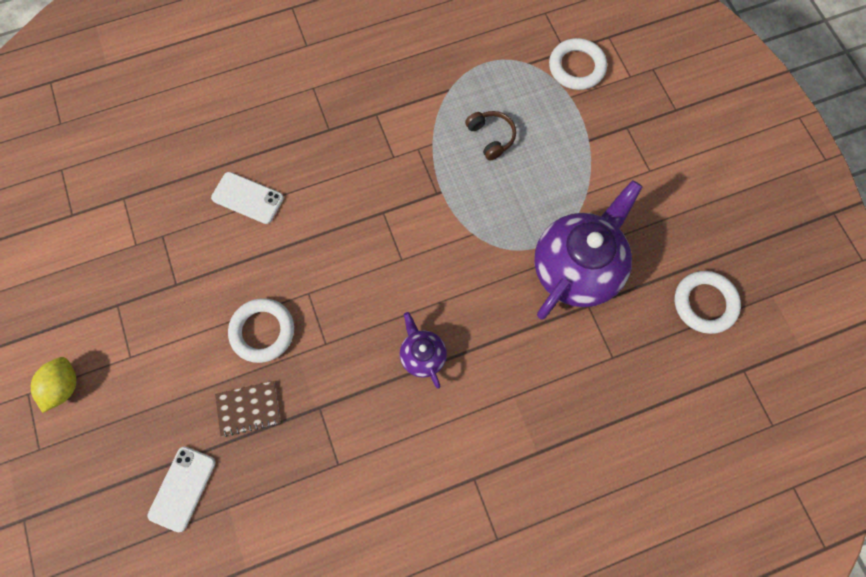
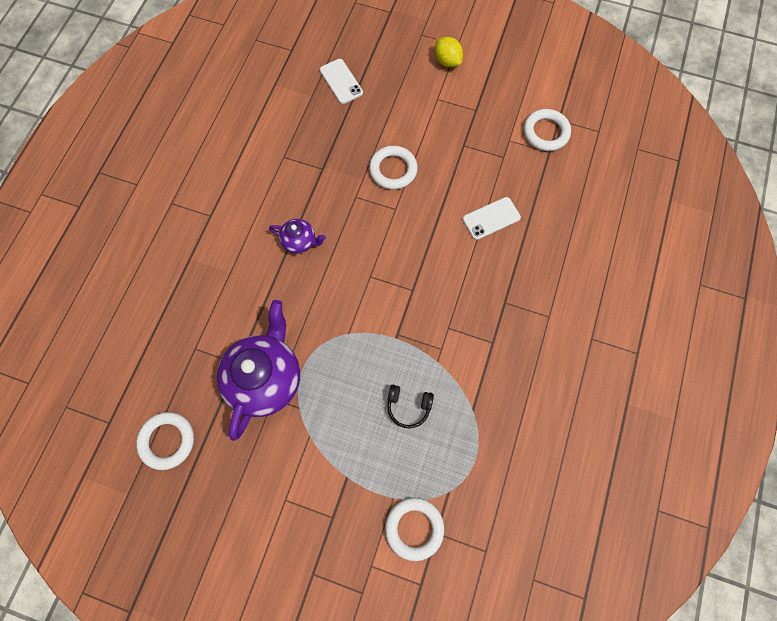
camera: 130 degrees right, 0 degrees up
brown notebook [215,381,281,437] -> none
brown headphones [465,111,516,161] -> black headphones [387,385,434,428]
purple teapot [534,180,642,319] -> purple teapot turned 150 degrees counterclockwise [217,300,300,441]
none -> white ring [524,109,571,151]

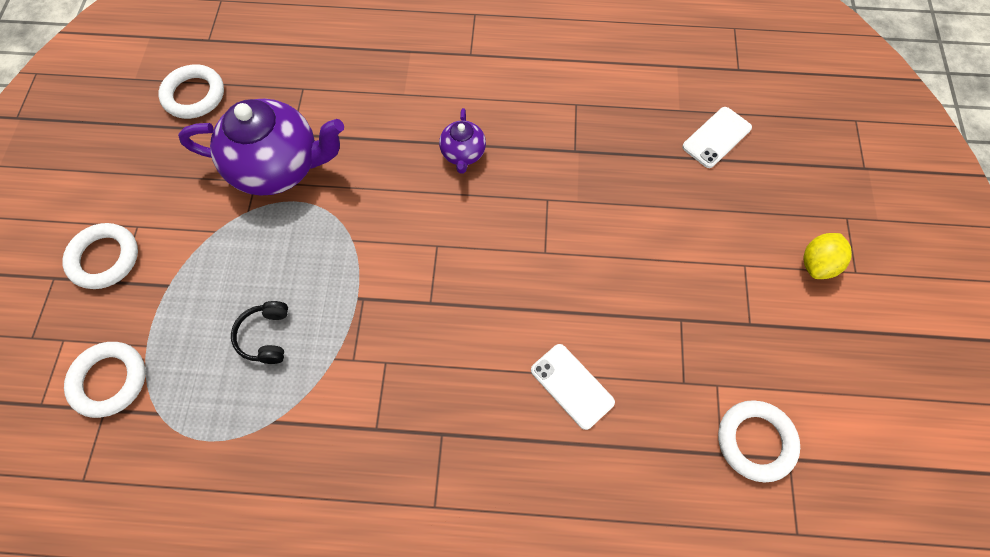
camera: 75 degrees right, 5 degrees down
white ring [369,146,418,190] -> white ring moved to [62,223,138,289]

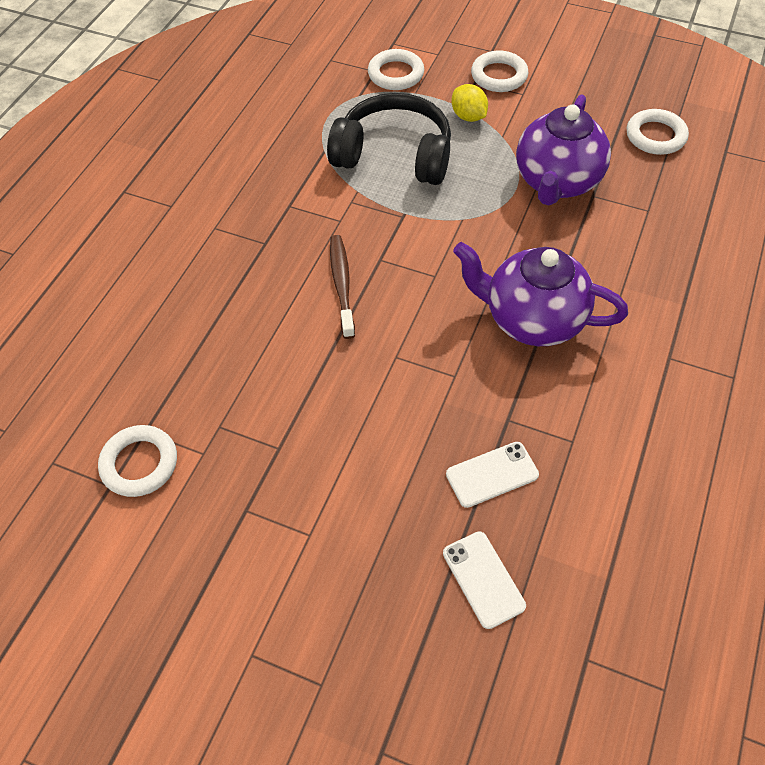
camera: 110 degrees right, 10 degrees down
black headphones [231,301,288,364] -> black headphones [327,93,451,185], size x2.34
purple teapot [439,108,486,174] -> purple teapot [453,242,628,346], size x2.06
white phone [531,344,615,430] -> white phone moved to [446,442,539,508]
yellow lemon [804,233,852,279] -> yellow lemon moved to [451,84,488,122]
none -> brown toothbrush [330,235,355,339]

